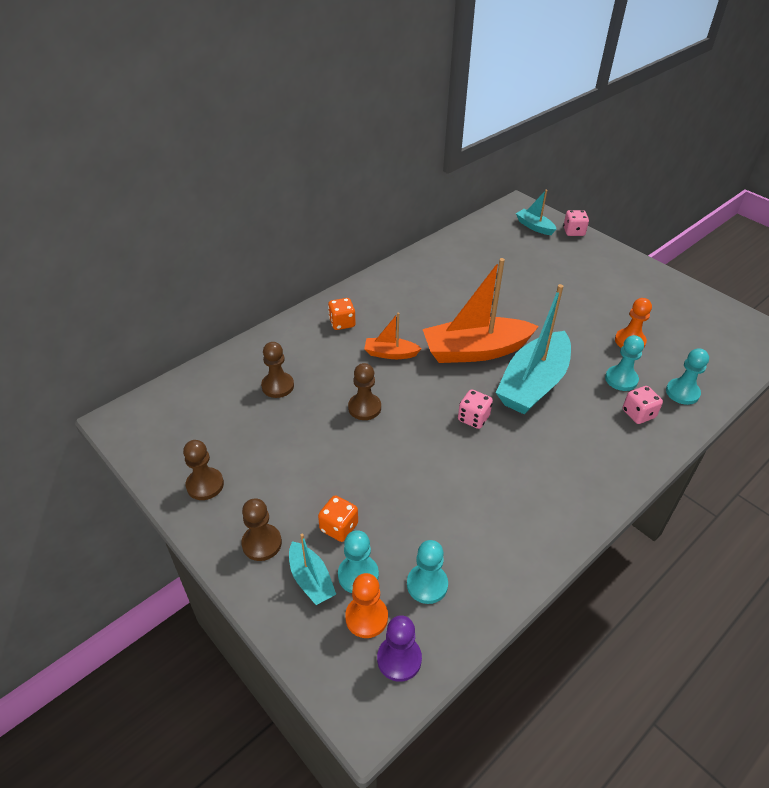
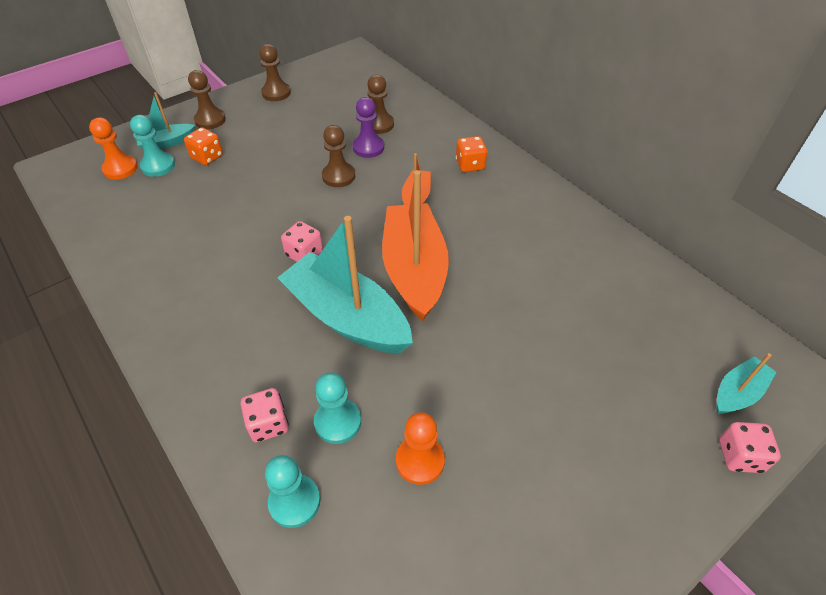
camera: 95 degrees right, 5 degrees up
purple pawn [377,615,422,682] -> purple pawn moved to [353,97,384,158]
turquoise pawn [407,540,448,604] -> none

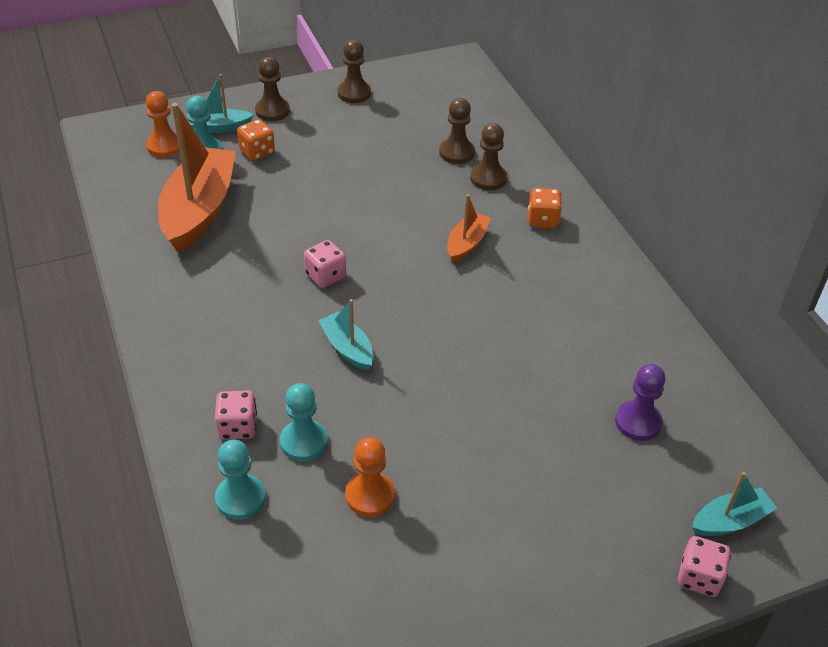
camera: 15 degrees right, 5 degrees down
turquoise boat [278,216,413,353] -> turquoise boat [318,299,374,371], size x0.49
brown pawn [322,125,355,187] -> brown pawn moved to [470,123,507,190]
purple pawn [353,97,384,158] -> purple pawn moved to [615,364,665,441]
orange boat [382,170,449,321] -> orange boat moved to [158,103,236,253]

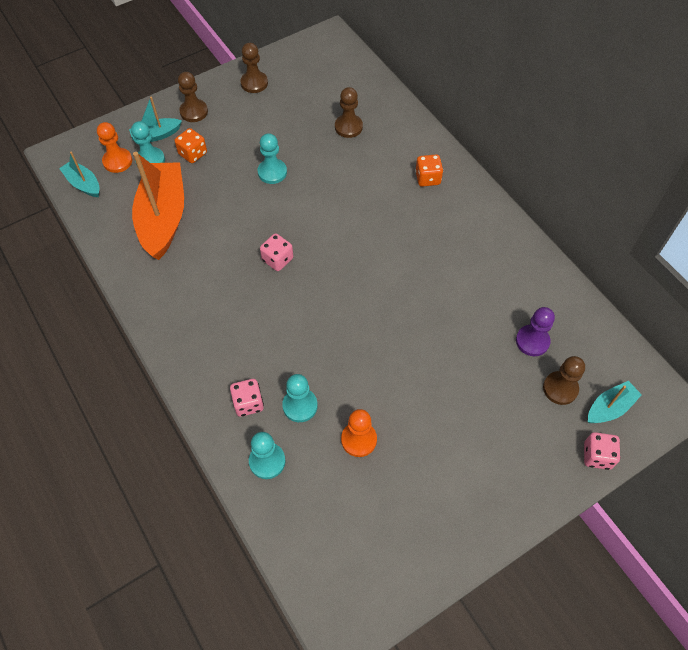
camera: 10 degrees left, 15 degrees up
turquoise boat [318,299,374,371] -> turquoise boat moved to [59,151,100,197]
orange boat [447,194,491,263] -> none
brown pawn [470,123,507,190] -> brown pawn moved to [543,356,585,405]
none -> turquoise pawn [258,133,287,184]

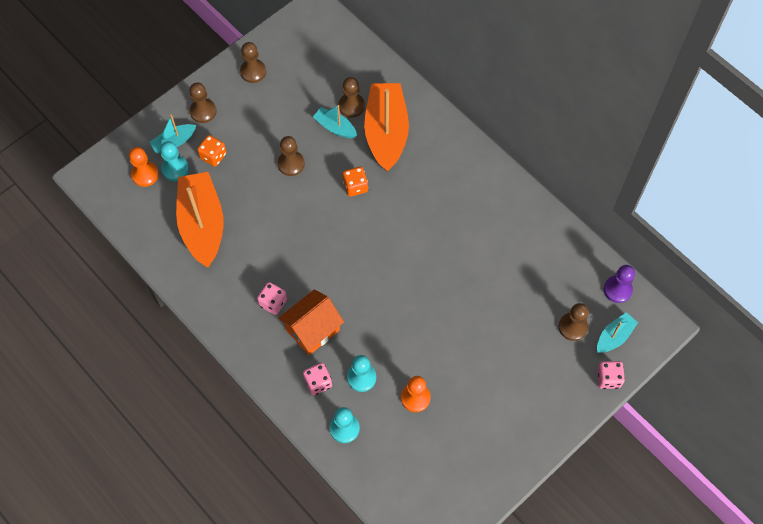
camera: 10 degrees left, 5 degrees up
turquoise boat [59,151,100,197] -> turquoise boat moved to [313,105,357,138]
turquoise pawn [258,133,287,184] -> brown pawn [277,136,305,176]
pink dice [260,234,293,271] -> pink dice moved to [257,282,287,315]
orange dice [415,154,443,187] -> orange dice moved to [343,167,368,197]
purple pawn [516,307,555,356] -> purple pawn moved to [604,265,635,303]
none -> orange house [278,290,344,355]
none -> orange boat [364,83,409,172]

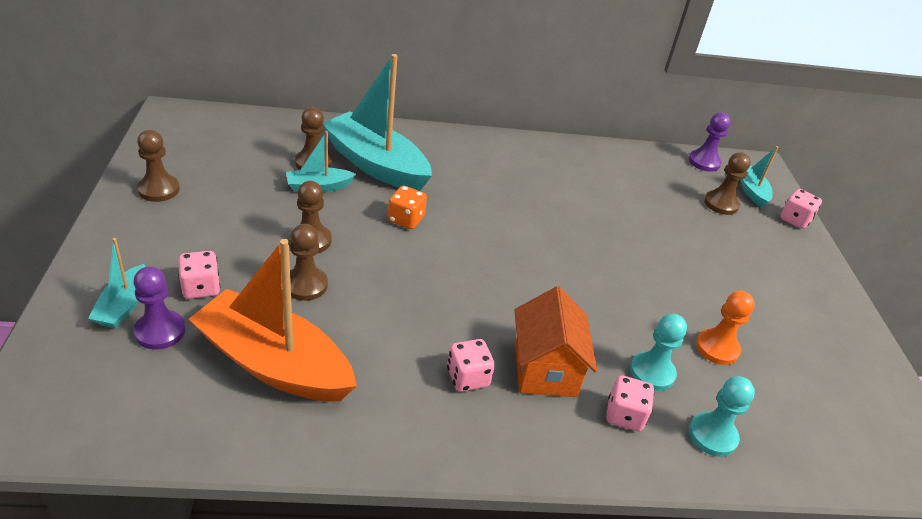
camera: 55 degrees left, 25 degrees down
orange pawn [129,147,159,187] -> none
turquoise pawn [160,141,189,181] -> purple pawn [133,266,185,350]
brown pawn [189,83,217,123] -> brown pawn moved to [290,224,328,301]
orange dice [197,135,226,167] -> pink dice [178,251,220,299]
orange boat [364,83,409,172] -> turquoise boat [323,54,432,191]

